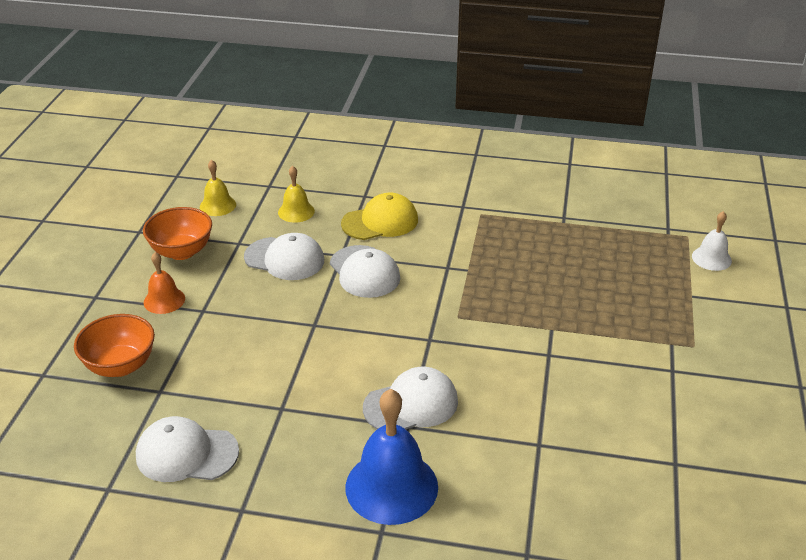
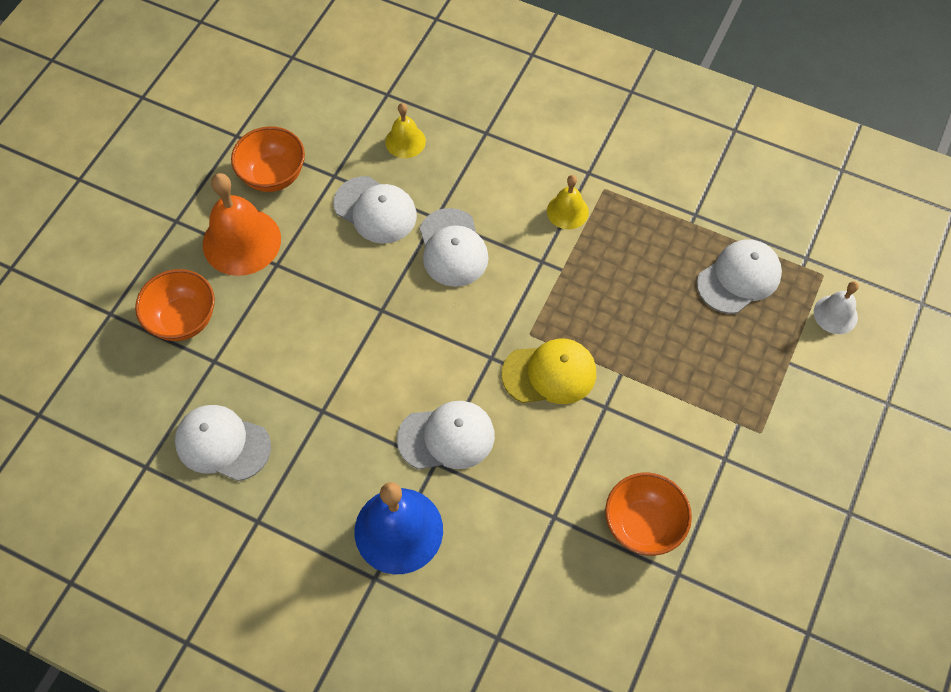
camera: 15 degrees right, 25 degrees up
orange bell [144,252,185,314] -> orange bell [203,173,281,276], size x1.84
yellow bell [200,160,236,216] -> yellow bell moved to [547,175,589,229]
yellow cap [341,193,418,240] -> yellow cap moved to [502,339,596,404]
none -> orange bowl [605,473,692,556]
none -> white cap [697,240,782,314]

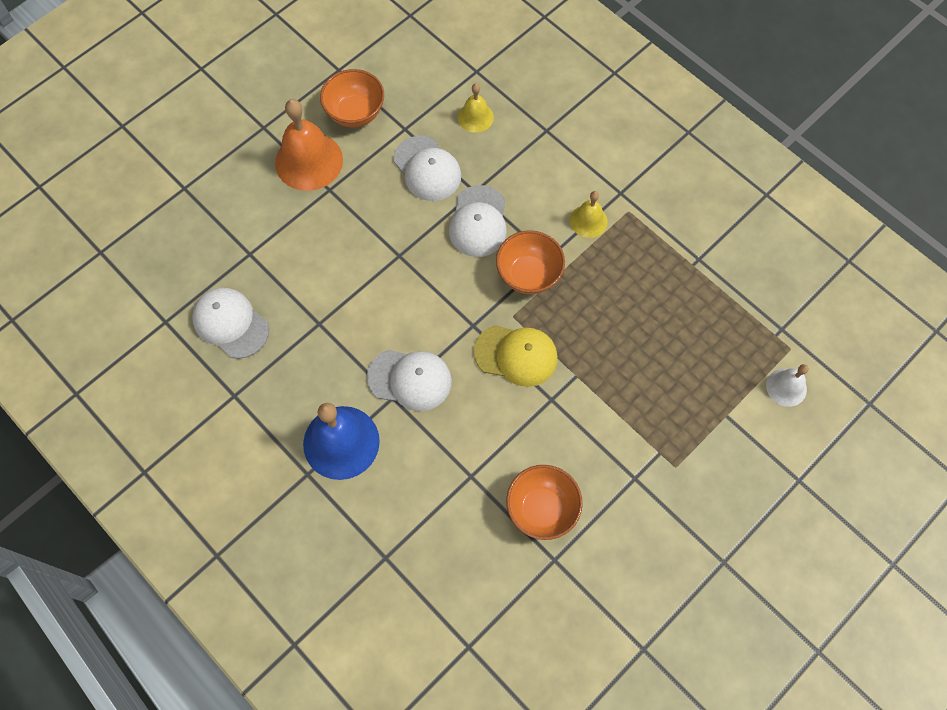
camera: 20 degrees right, 5 degrees up
orange bowl [135,269,215,341] -> orange bowl moved to [496,230,565,294]
white cap [697,240,782,314] -> none

